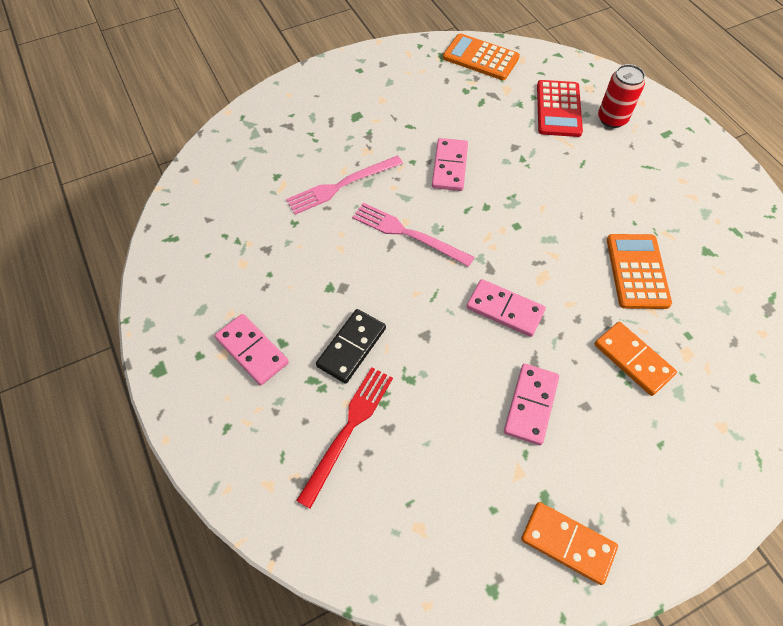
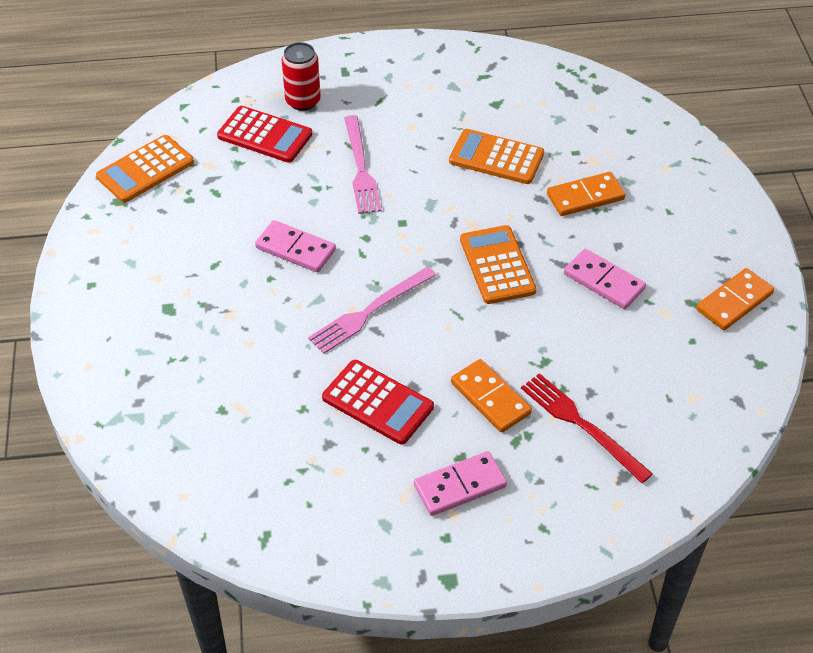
camera: 70 degrees left, 10 degrees down
pink fork [286,156,403,215] -> pink fork moved to [344,115,382,214]
black domino [316,309,386,384] -> orange domino [451,359,532,433]
pink domino [467,279,546,337] -> orange calculator [460,225,537,304]
none -> red calculator [322,360,434,445]

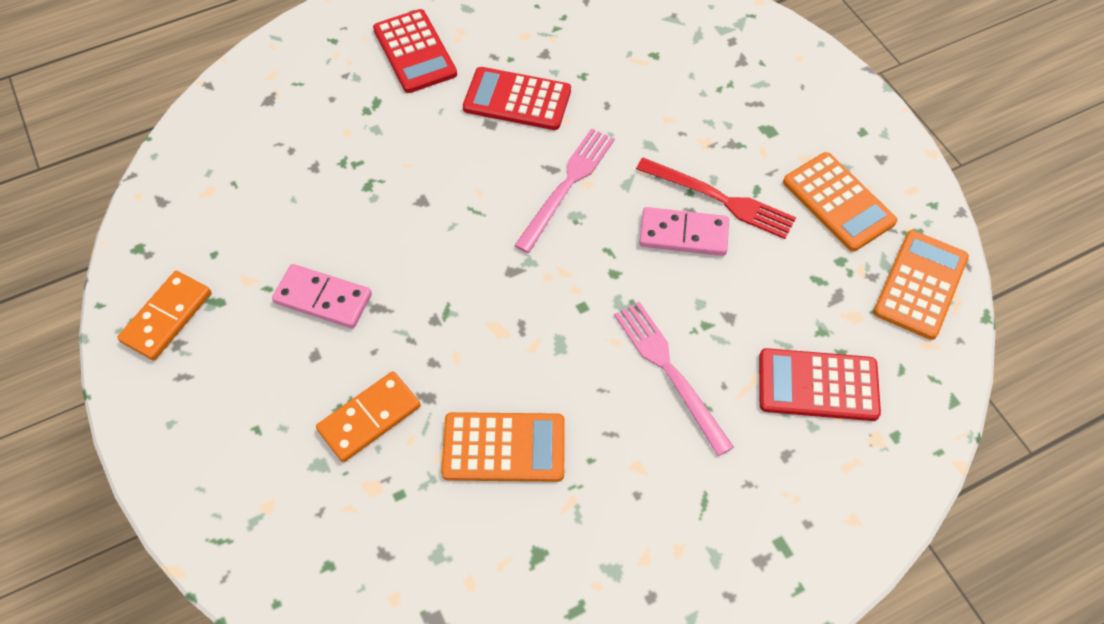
camera: 160 degrees right, 10 degrees up
red can [281,42,321,111] -> none
pink domino [414,451,507,516] -> red calculator [373,9,457,93]
orange domino [451,359,532,433] -> none
orange calculator [460,225,537,304] -> orange calculator moved to [783,152,897,252]
red fork [521,373,653,483] -> red fork moved to [636,157,796,239]

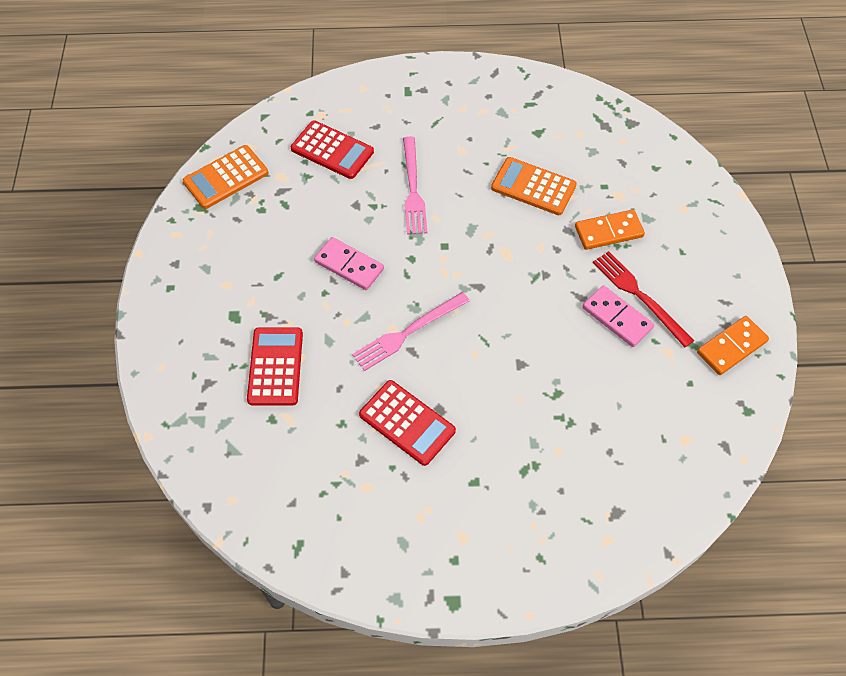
camera: 155 degrees left, 0 degrees up
red calculator [373,9,457,93] -> red calculator moved to [247,327,303,406]
red fork [636,157,796,239] -> red fork moved to [593,251,694,347]
orange calculator [783,152,897,252] -> none

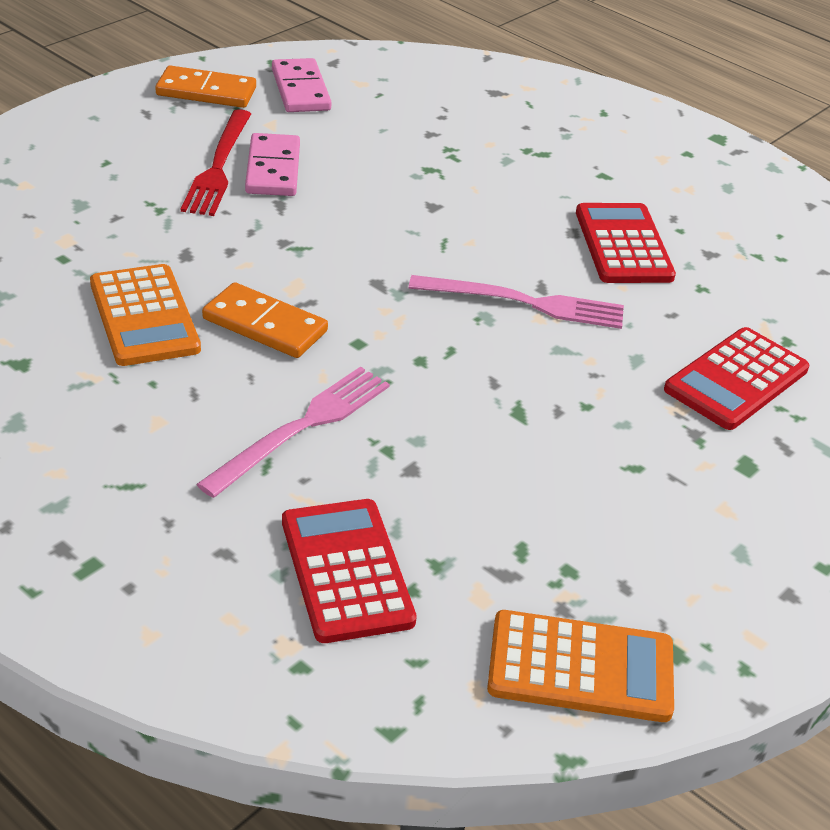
camera: 140 degrees left, 20 degrees down
pink domino [314,237,384,290] -> pink domino moved to [272,58,332,112]
orange domino [575,210,645,250] -> orange domino moved to [202,282,328,358]

